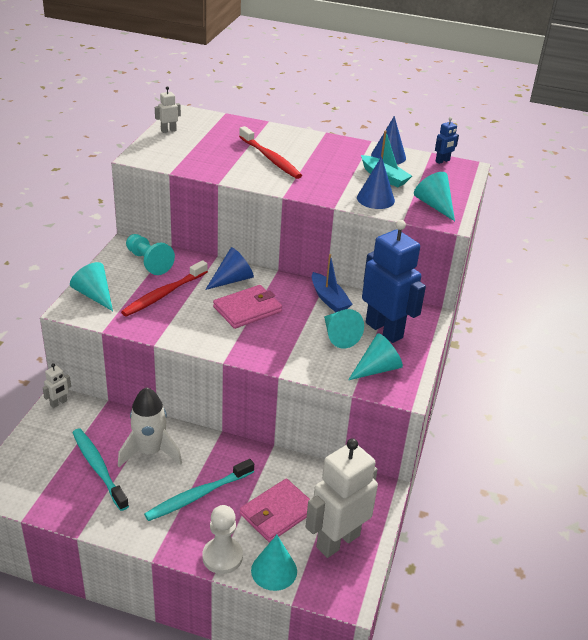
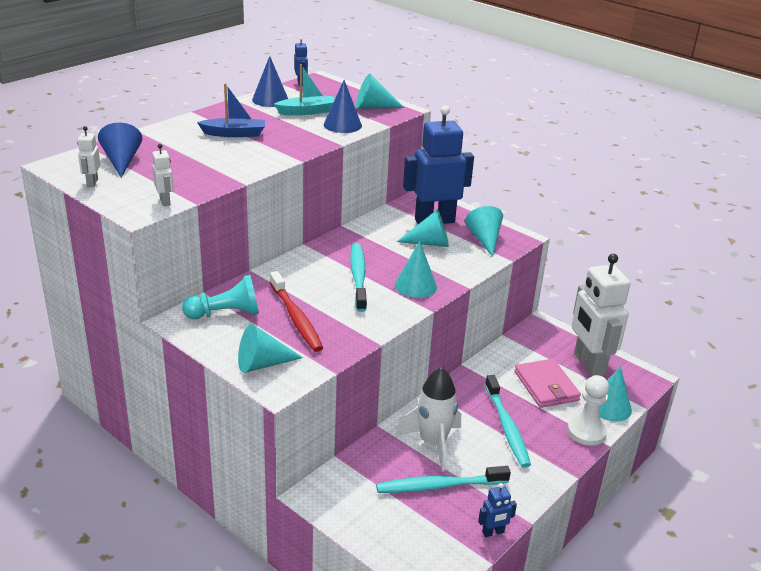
camera: 65 degrees left, 5 degrees down
white robot [43,363,71,408] -> white robot moved to [152,144,174,206]
blue cone [205,247,254,290] -> blue cone moved to [98,123,142,178]
pink wallet [213,285,282,329] -> turquoise toothbrush [350,243,367,312]
red toothbrush [239,126,302,179] -> none
blue boat [312,254,352,312] -> blue boat moved to [197,83,265,137]
none -> turquoise cone [395,241,437,298]
none -> blue robot [478,483,517,537]

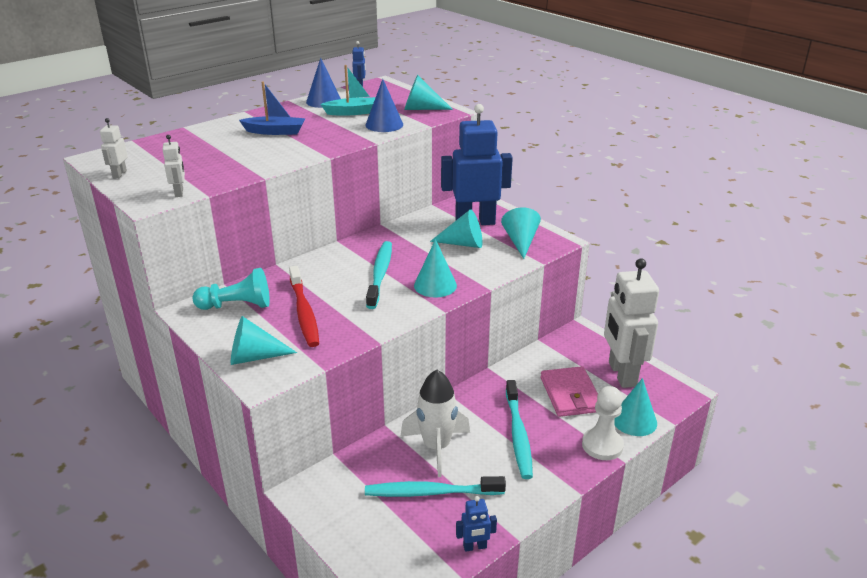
camera: 10 degrees right, 0 degrees up
blue cone [98,123,142,178] -> none

